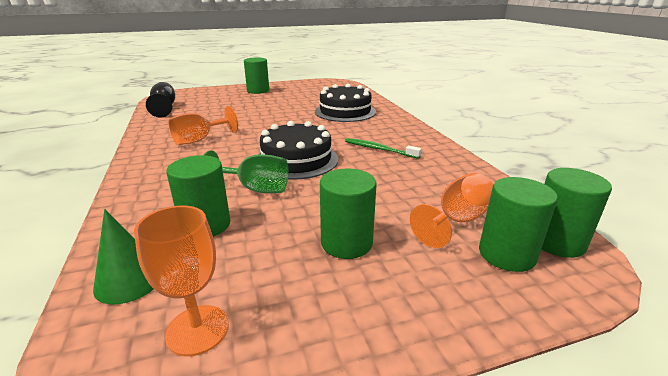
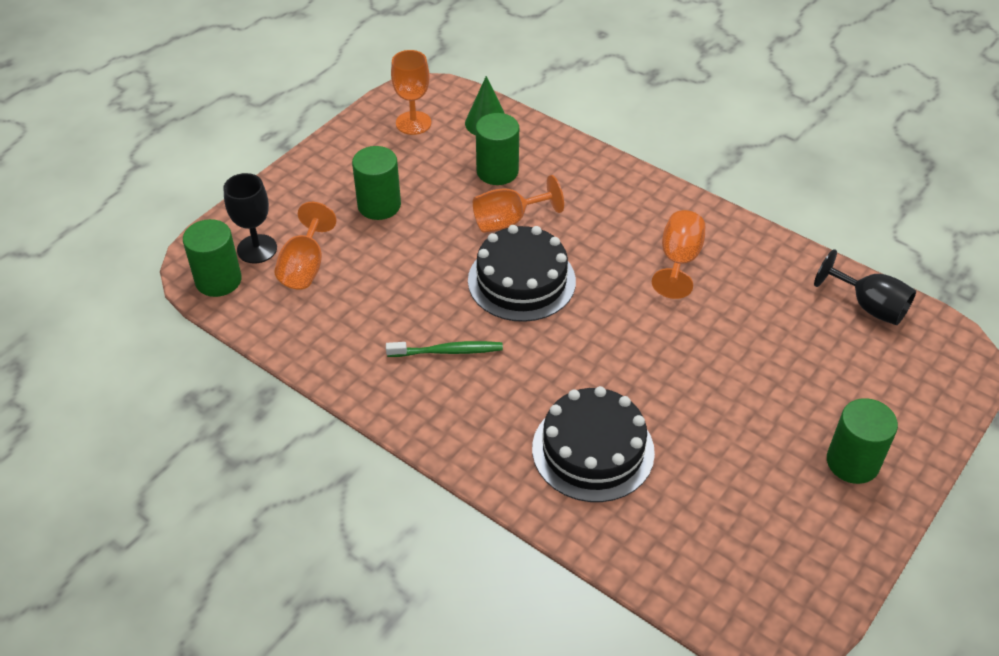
camera: 145 degrees right, 20 degrees up
green goblet [204,150,288,193] -> orange goblet [473,175,564,233]
green cylinder [479,177,558,272] -> black goblet [223,173,277,264]

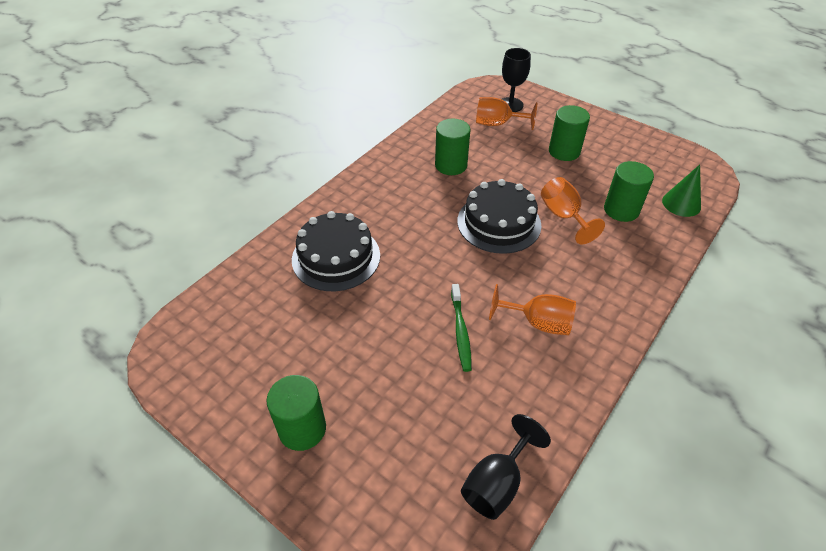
camera: 90 degrees right, 0 degrees up
green cylinder [183,219,242,297] -> green cylinder moved to [435,119,471,175]
green toothbrush [386,341,503,357] -> green toothbrush moved to [451,284,472,372]
orange goblet [391,50,432,135] -> none

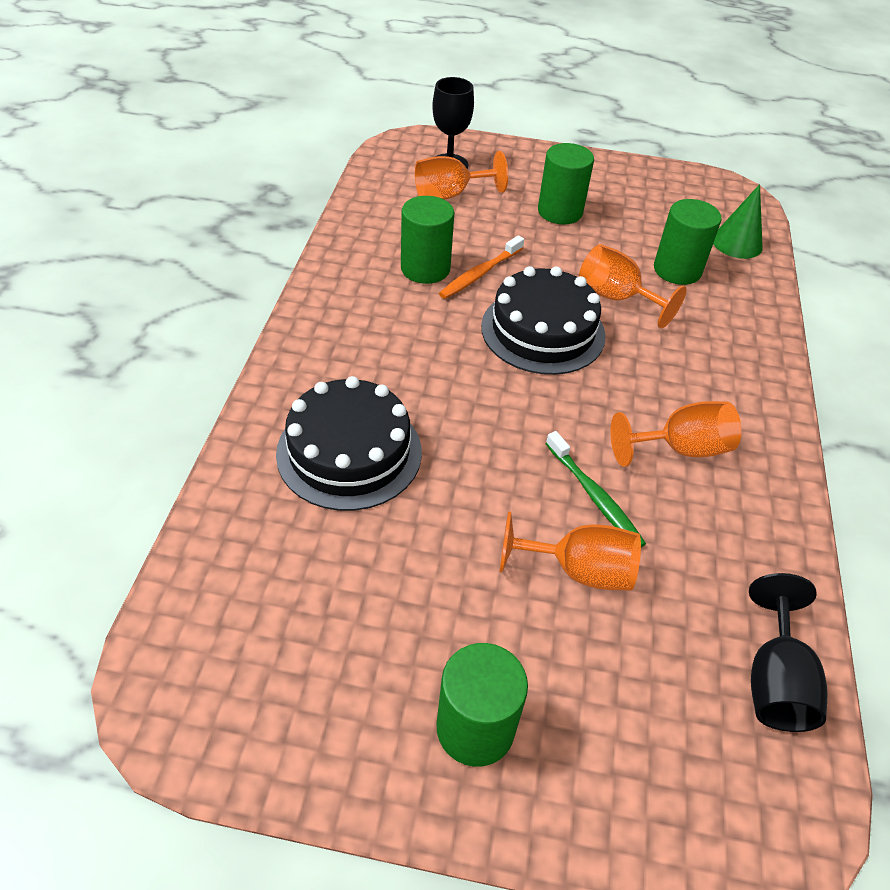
camera: 30 degrees left, 0 degrees up
none -> orange toothbrush [439,235,524,299]
none -> orange goblet [499,511,641,591]

